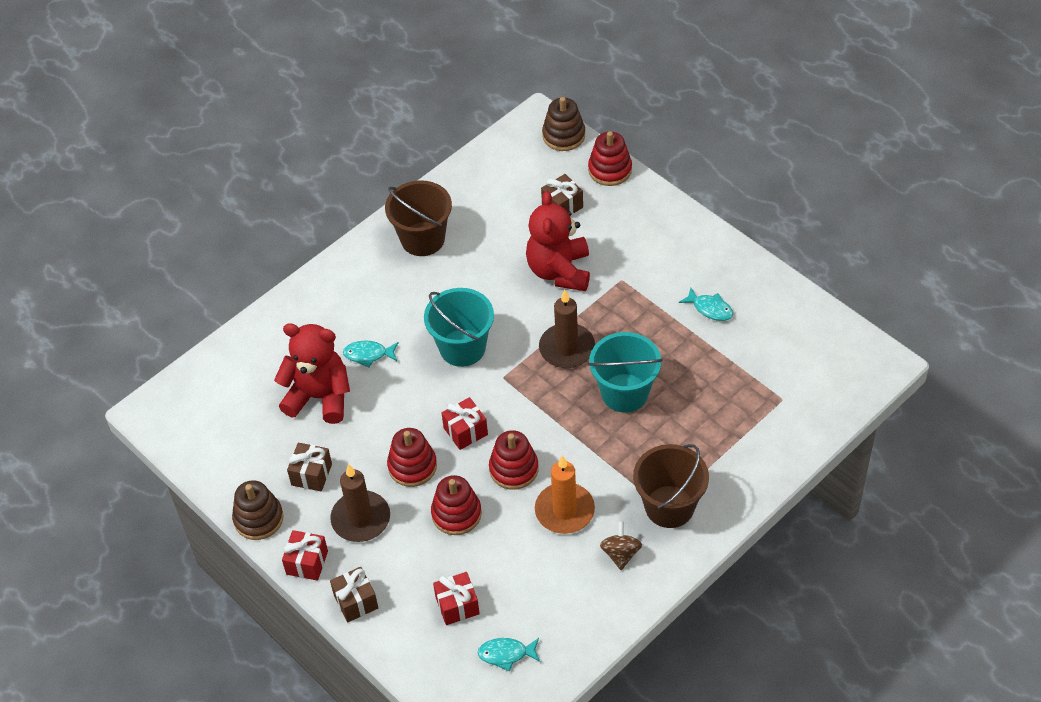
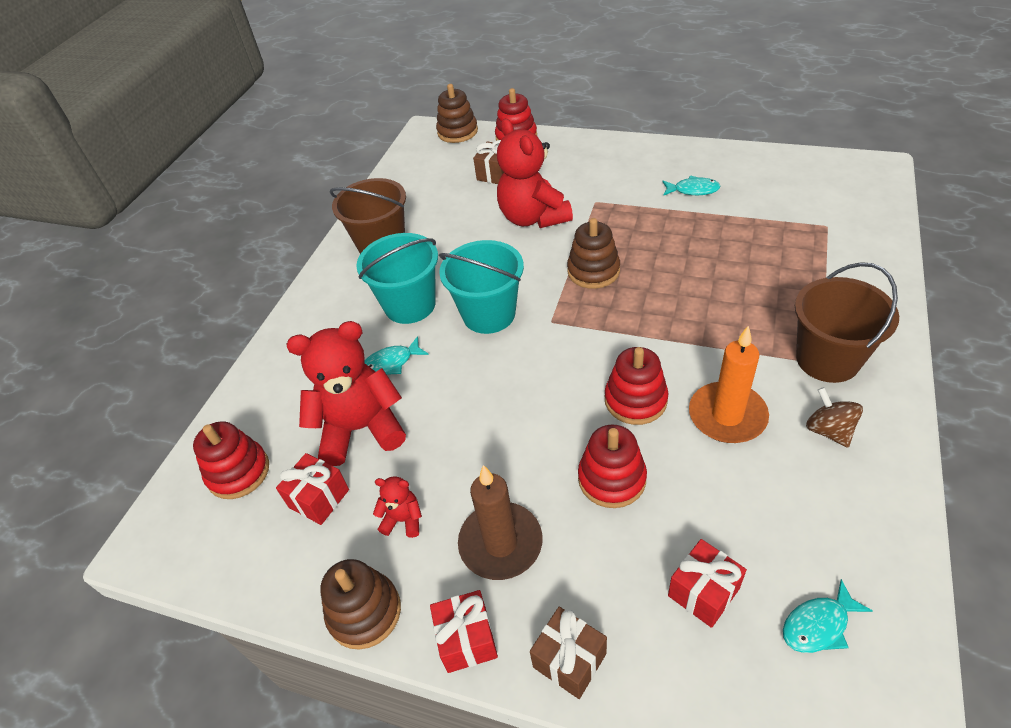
camera: 25 degrees left, 5 degrees down
brown gift [287,443,332,491] -> red teddy bear [373,476,422,538]
red stacking toy [387,428,437,487] -> red stacking toy moved to [193,421,269,499]
red gift [442,397,488,450] -> red gift moved to [276,453,349,525]
brown candle [539,290,595,368] -> brown stacking toy [567,218,620,289]
turquoise bucket [588,332,663,413] -> turquoise bucket moved to [356,233,438,324]

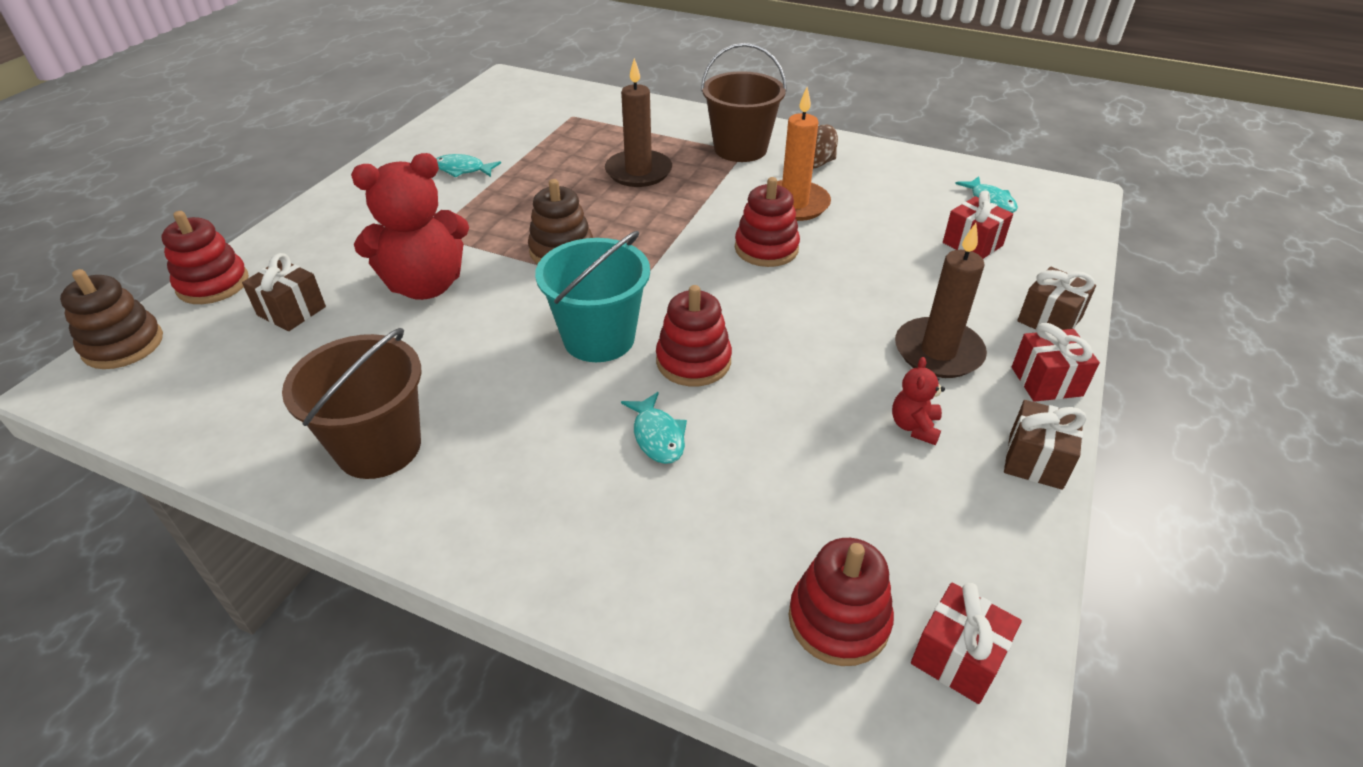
camera: 90 degrees left, 5 degrees down
red gift [276,453,349,525] -> red gift moved to [911,582,1022,704]
red teddy bear [287,321,406,466] -> none
brown stacking toy [320,559,401,650] -> brown gift [1004,400,1087,490]
turquoise bucket [356,233,438,324] -> none
red stacking toy [578,424,647,508] -> red stacking toy moved to [656,285,732,386]
turquoise fish [662,176,720,196] -> turquoise fish turned 90 degrees counterclockwise [436,154,501,177]
none -> brown candle [605,58,672,187]

